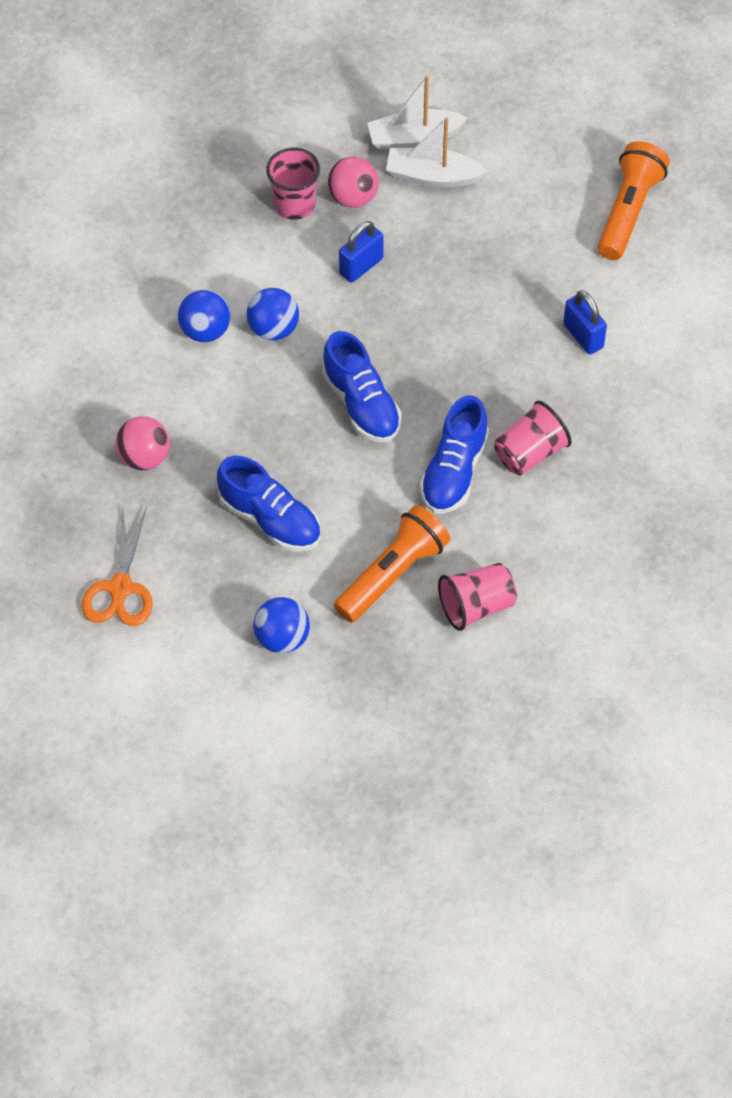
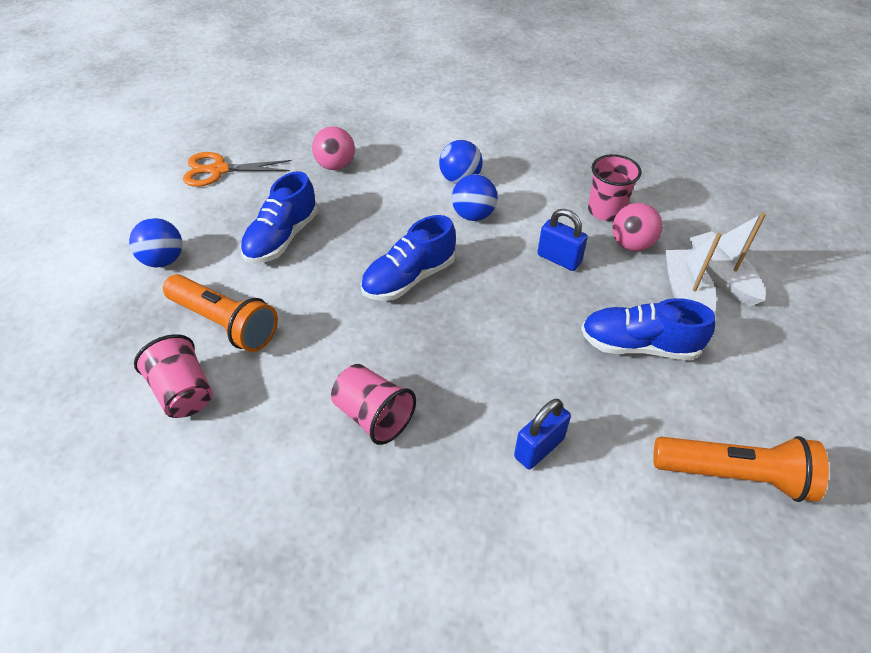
camera: 80 degrees right, 10 degrees down
blue shoe [420,395,489,514] -> blue shoe moved to [581,298,715,360]

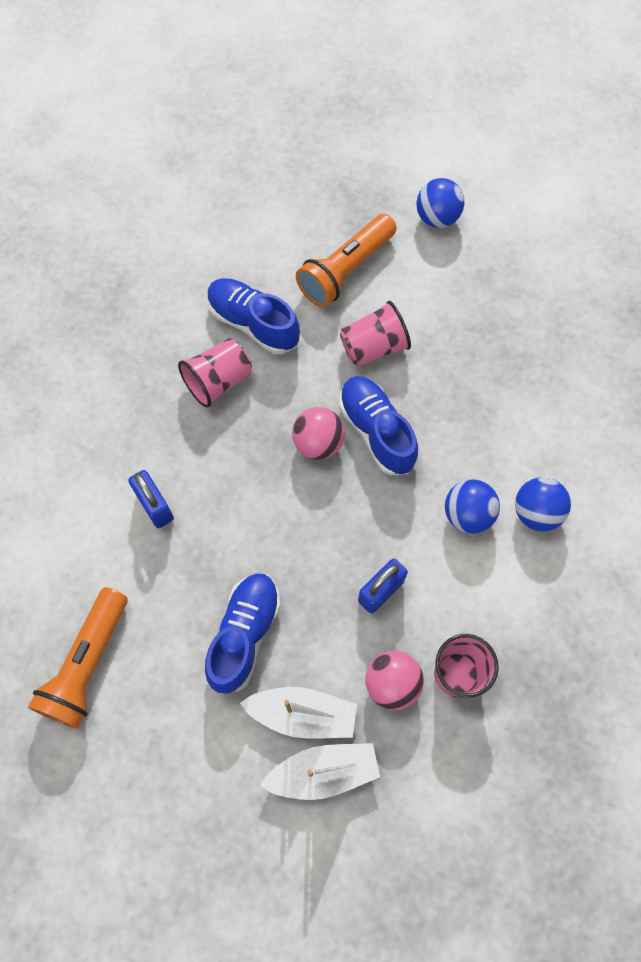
camera: 100 degrees right, 20 degrees up
pink cup [134,334,213,418] -> pink cup moved to [340,301,411,367]
orange scissors [183,152,292,186] -> none
blue shoe [240,171,318,263] -> blue shoe moved to [207,278,300,354]
pink ball [312,126,355,170] -> pink ball moved to [292,407,345,460]

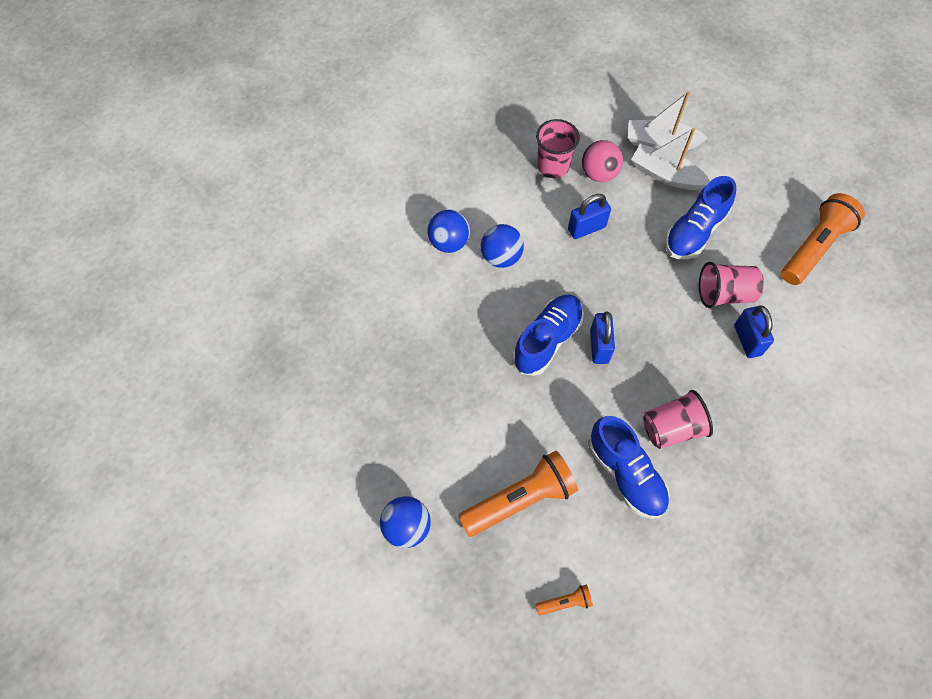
camera: 160 degrees left, 5 degrees down
pink ball [292,407,345,460] -> blue padlock [590,312,615,364]
blue shoe [339,376,418,475] -> blue shoe turned 135 degrees counterclockwise [513,294,584,376]
pink cup [340,301,411,367] -> pink cup moved to [699,262,764,308]
none -> orange flashlight [535,585,593,615]

